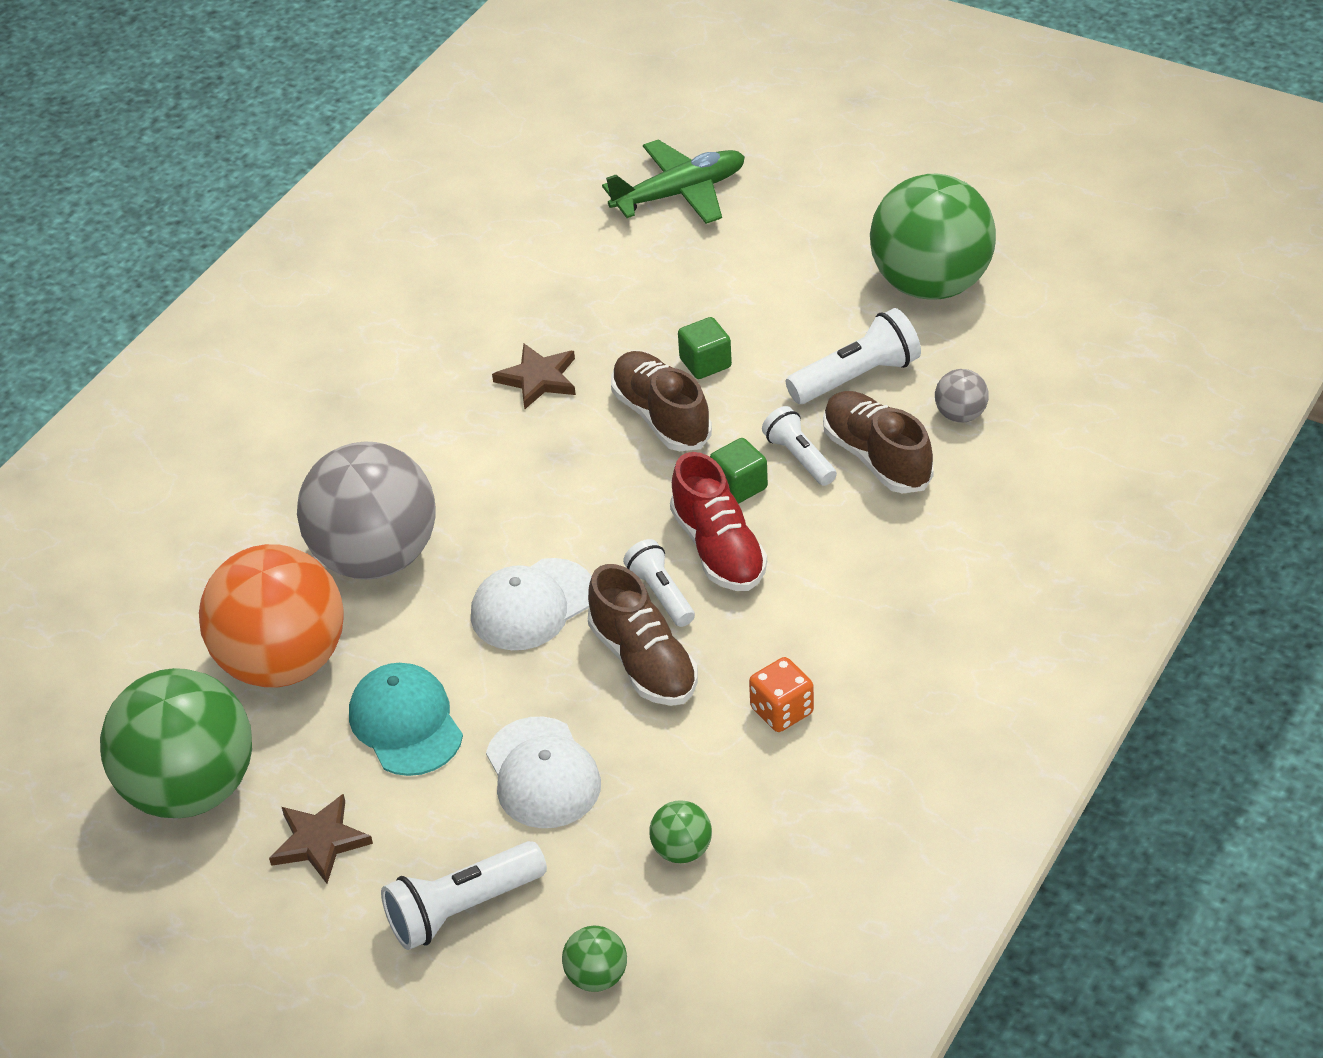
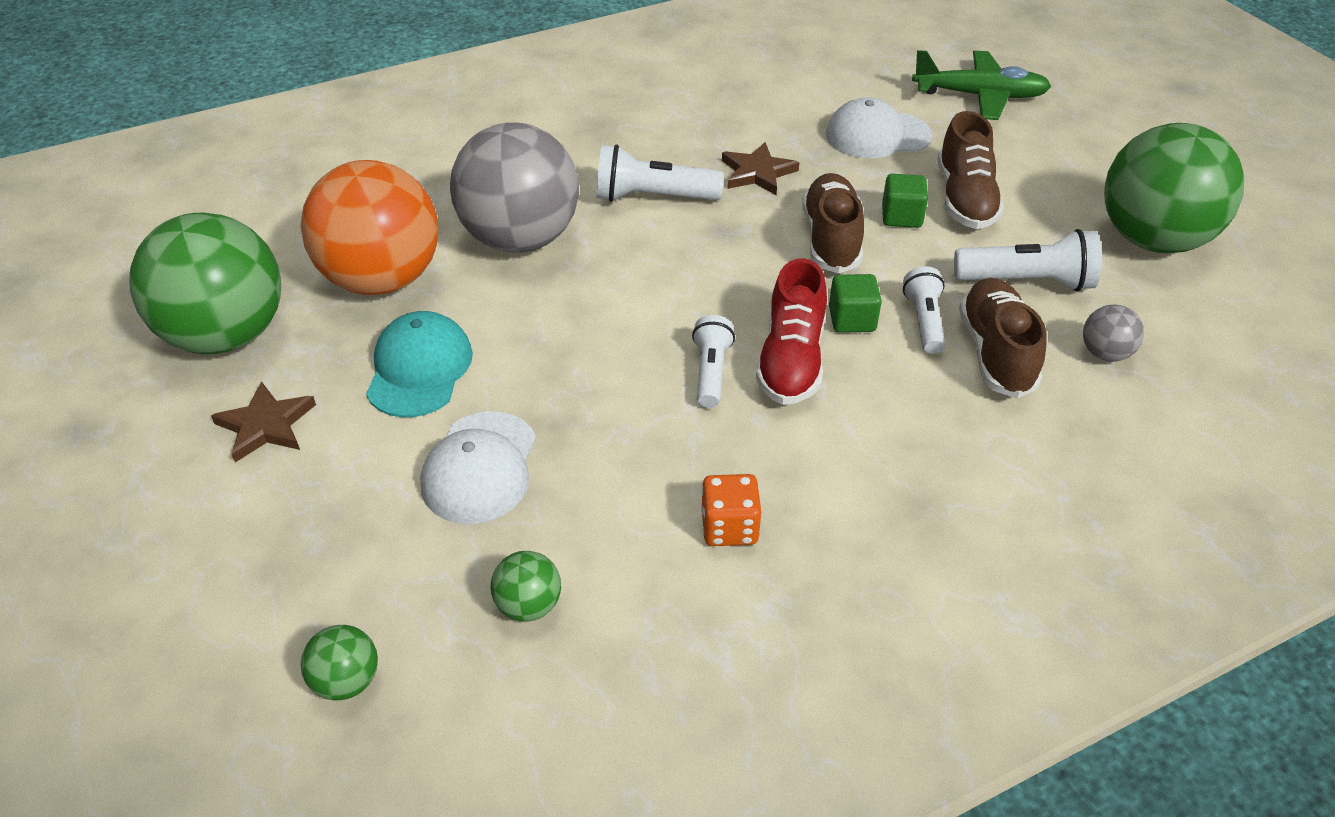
camera: 30 degrees right, 0 degrees up
white flashlight [381,841,547,950] -> white flashlight moved to [596,145,724,202]
white cap [471,558,592,650] -> white cap moved to [826,97,932,158]
brown shoe [588,564,698,706] -> brown shoe moved to [938,111,1004,229]

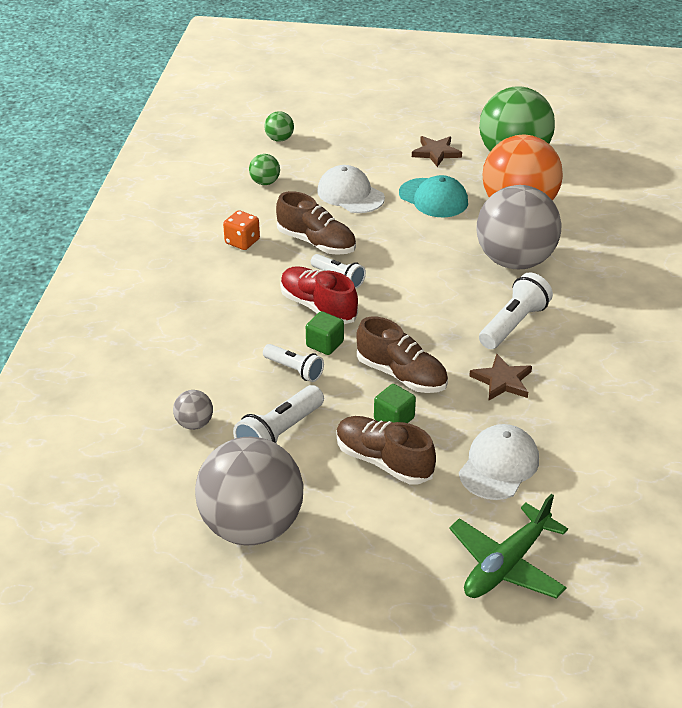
camera: 125 degrees right, 5 degrees down
brown shoe [959,278,1046,398] -> brown shoe moved to [276,191,356,255]
green ball [1104,123,1244,253] -> grey ball [195,437,303,545]

